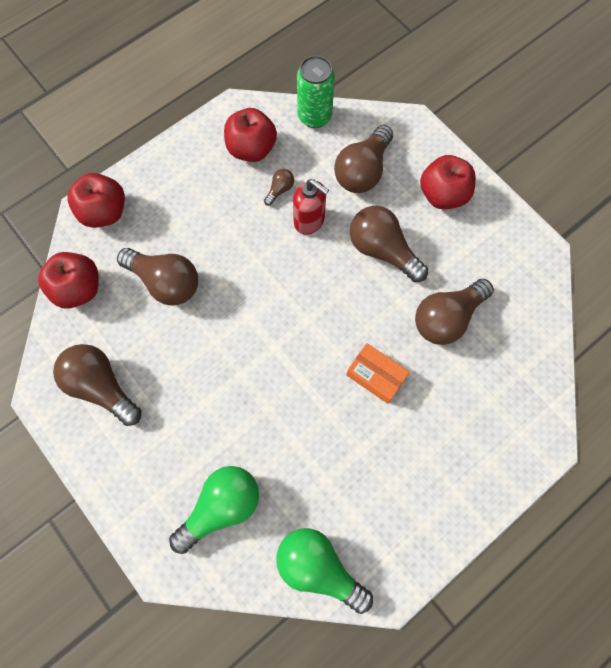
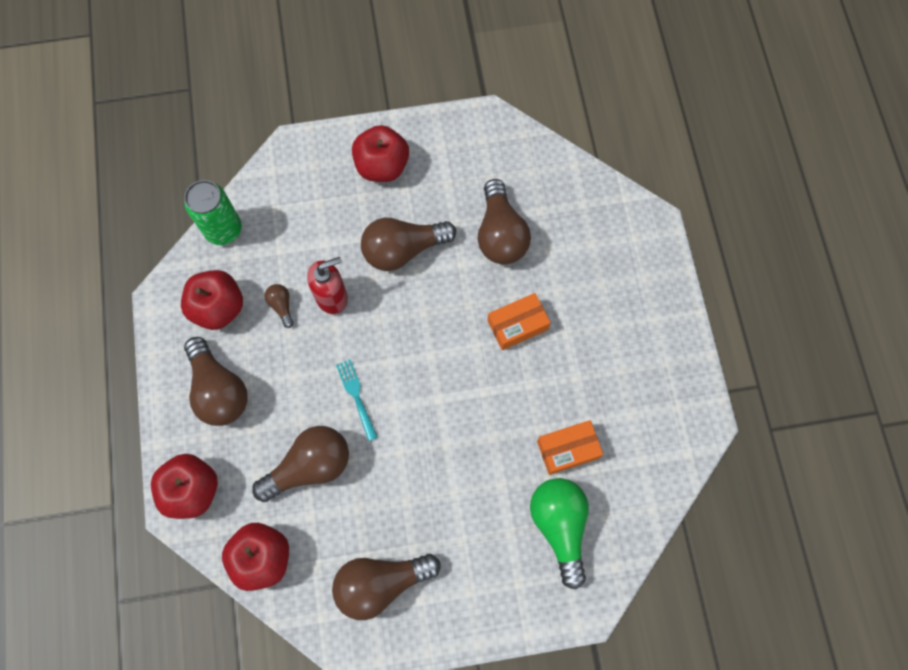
camera: 60 degrees left, 0 degrees up
green light bulb [276,528,373,614] -> none
brown light bulb [334,125,393,193] -> brown light bulb moved to [184,337,248,426]
none -> turquoise fork [336,359,378,441]
none -> orange box [537,420,603,475]

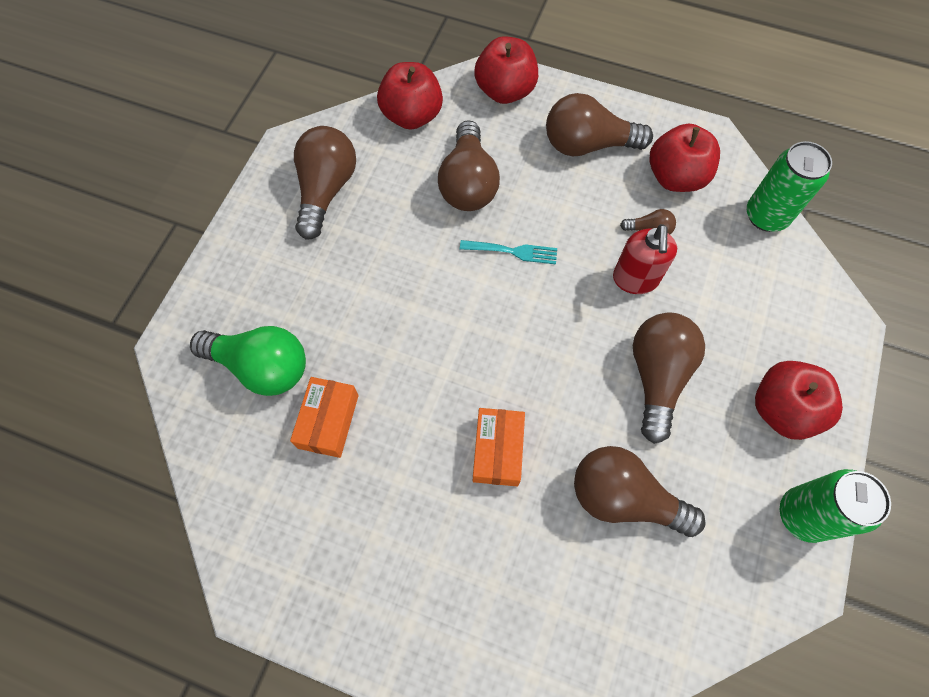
camera: 120 degrees right, 5 degrees down
none -> green can [780,469,891,543]

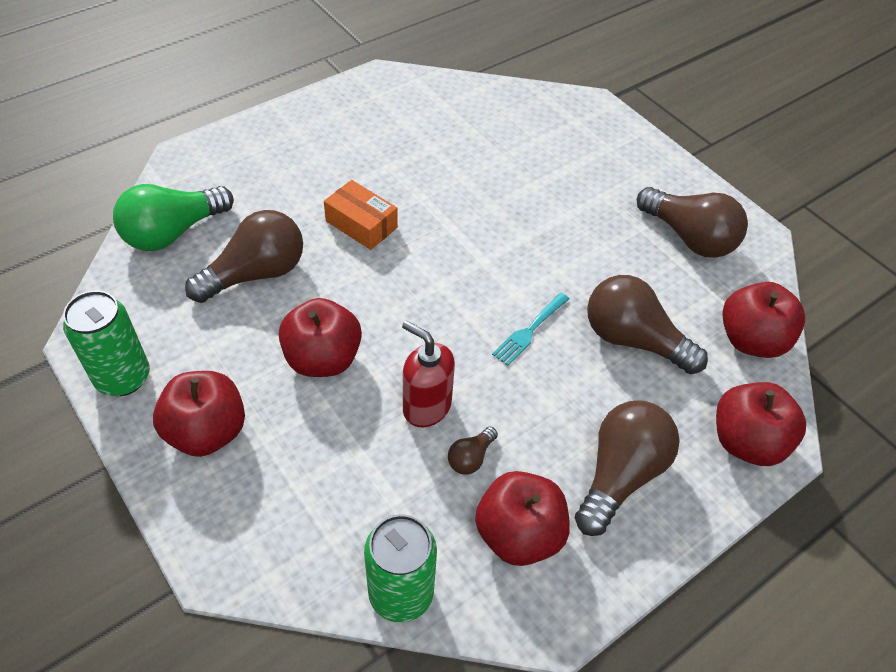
camera: 120 degrees right, 15 degrees down
green light bulb [190,326,306,396] -> green light bulb moved to [113,184,234,251]
orange box [290,377,359,458] -> none
brown light bulb [633,313,705,444] -> red apple [279,298,362,377]

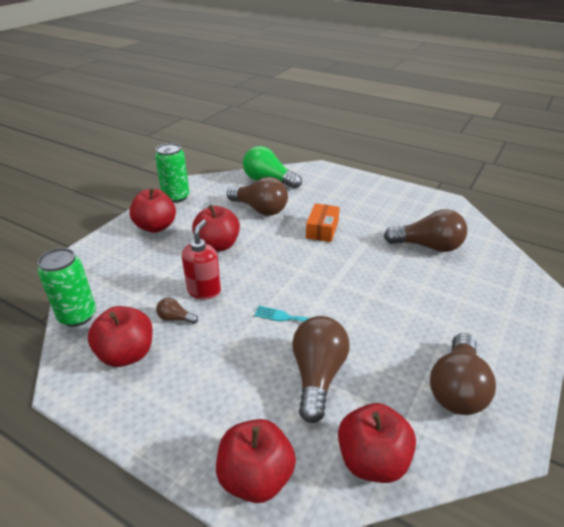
camera: 70 degrees right, 15 degrees down
brown light bulb [575,400,680,536] -> brown light bulb moved to [384,209,467,252]

